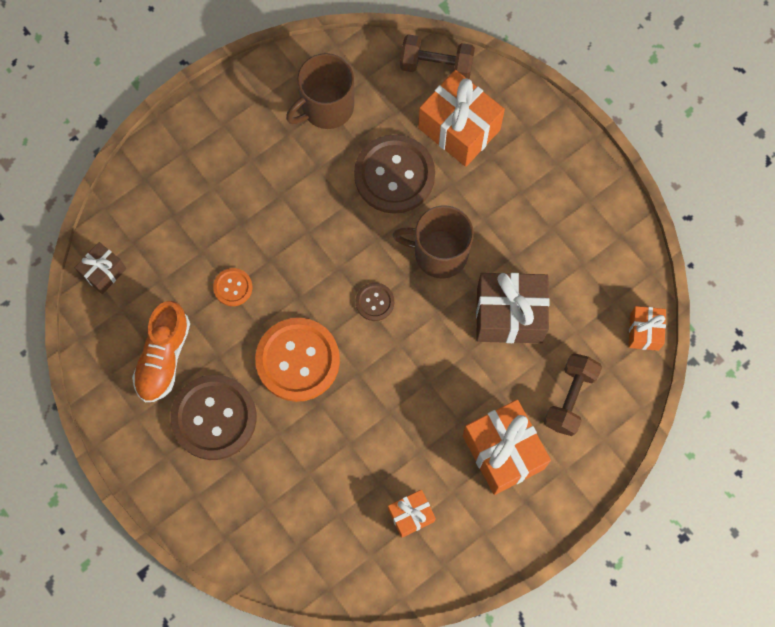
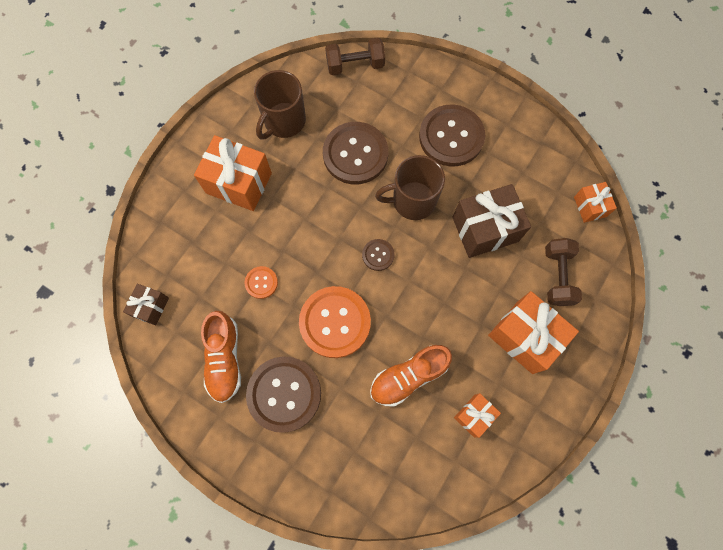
camera: 20 degrees left, 0 degrees up
orange gift [418,70,505,167] -> orange gift moved to [194,135,272,211]
none -> orange shoe [370,345,452,407]
none -> brown button [419,105,485,167]

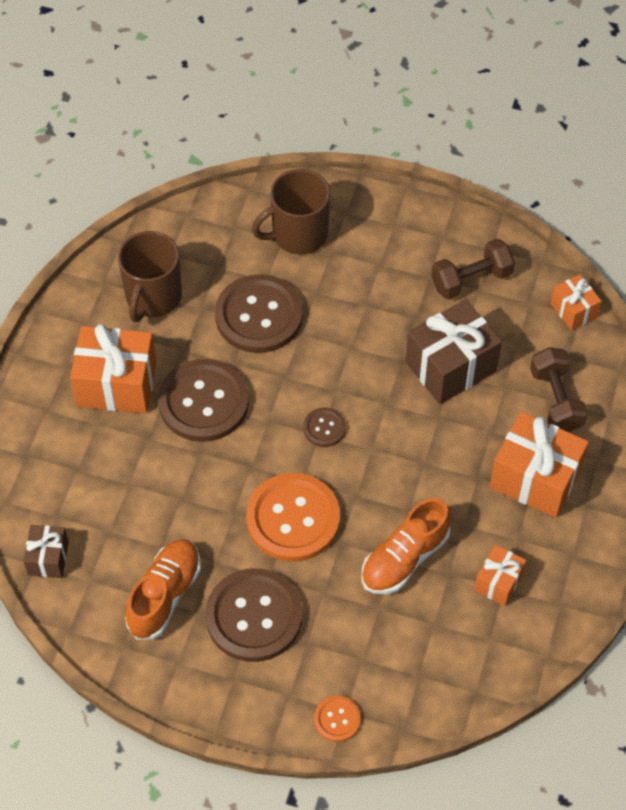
camera: 15 degrees left, 15 degrees down
orange shoe [201,311,241,403] -> orange shoe turned 135 degrees counterclockwise [125,539,201,640]
orange button [244,266,278,299] -> orange button moved to [314,696,361,742]
brown dumbbell [325,37,385,75] -> brown dumbbell moved to [431,238,515,300]
brown mug [375,155,445,220] -> brown mug moved to [252,169,330,254]
brown button [419,105,485,167] -> brown button moved to [158,359,249,442]

